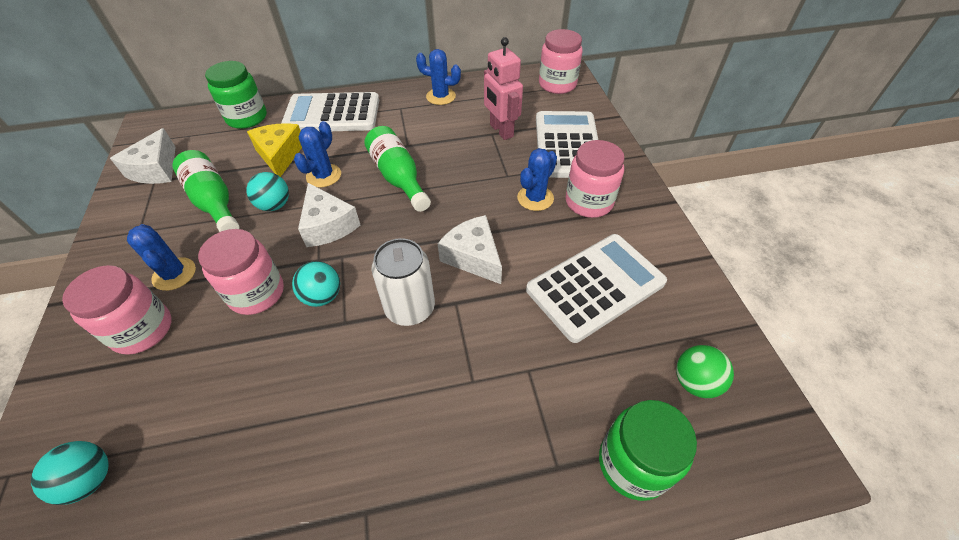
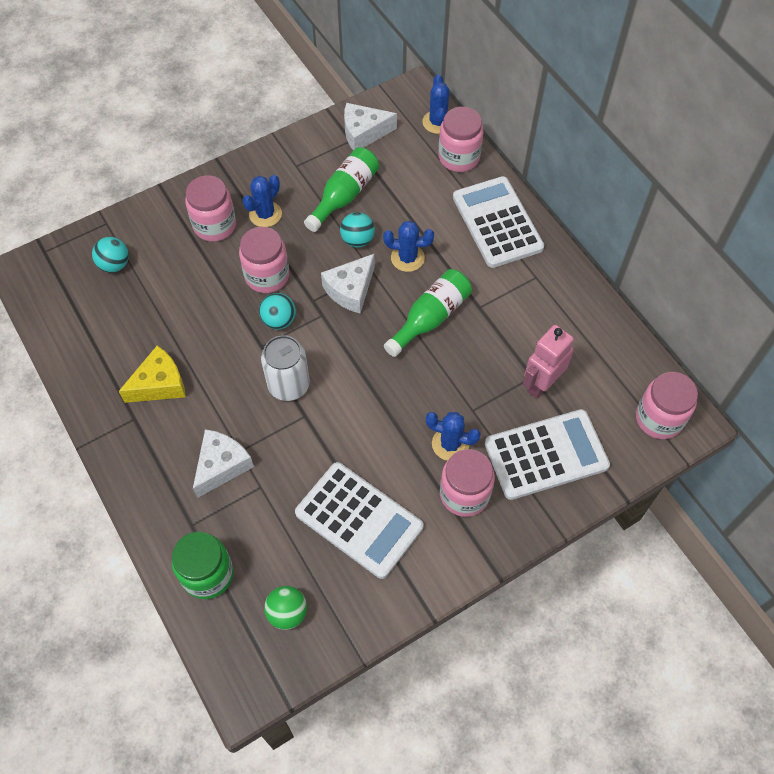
camera: 70 degrees right, 10 degrees up
green jar [205,61,267,129] -> pink jar [438,107,484,172]
yellow cheese [247,123,302,177] -> yellow cheese moved to [118,346,186,403]
blue cactus [416,49,461,105] -> blue cactus moved to [422,74,450,134]
white cheese [438,215,502,284] -> white cheese moved to [193,429,254,498]

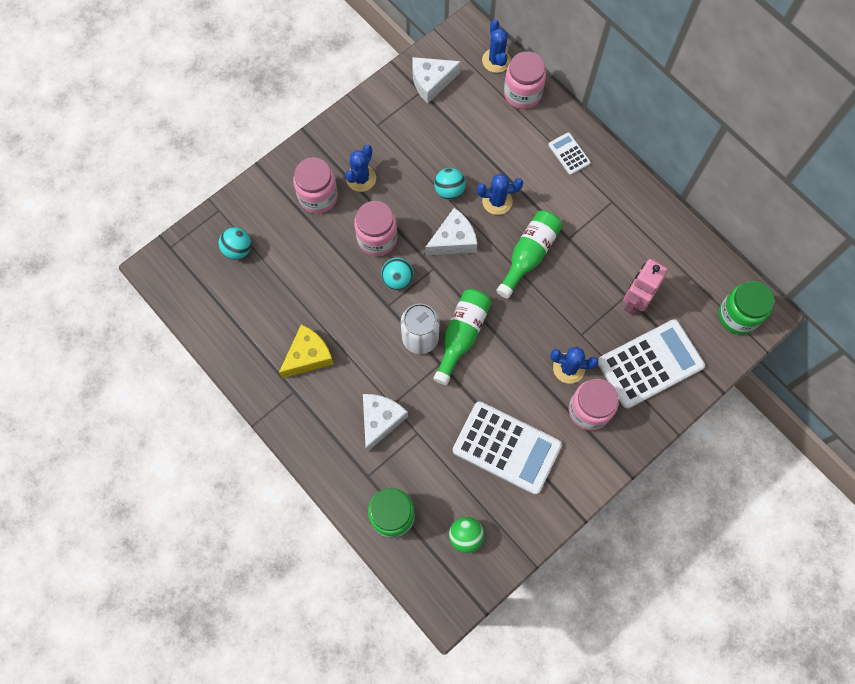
camera: 10 degrees left, 10 degrees up
green bottle [304,147,379,232] -> green bottle moved to [433,289,492,385]
white cheese [321,254,375,314] -> white cheese turned 150 degrees counterclockwise [425,208,477,255]
white calculator [453,176,544,268] -> white calculator [548,132,591,175], size x0.47
pink jar [636,372,698,439] -> green jar [719,281,774,335]

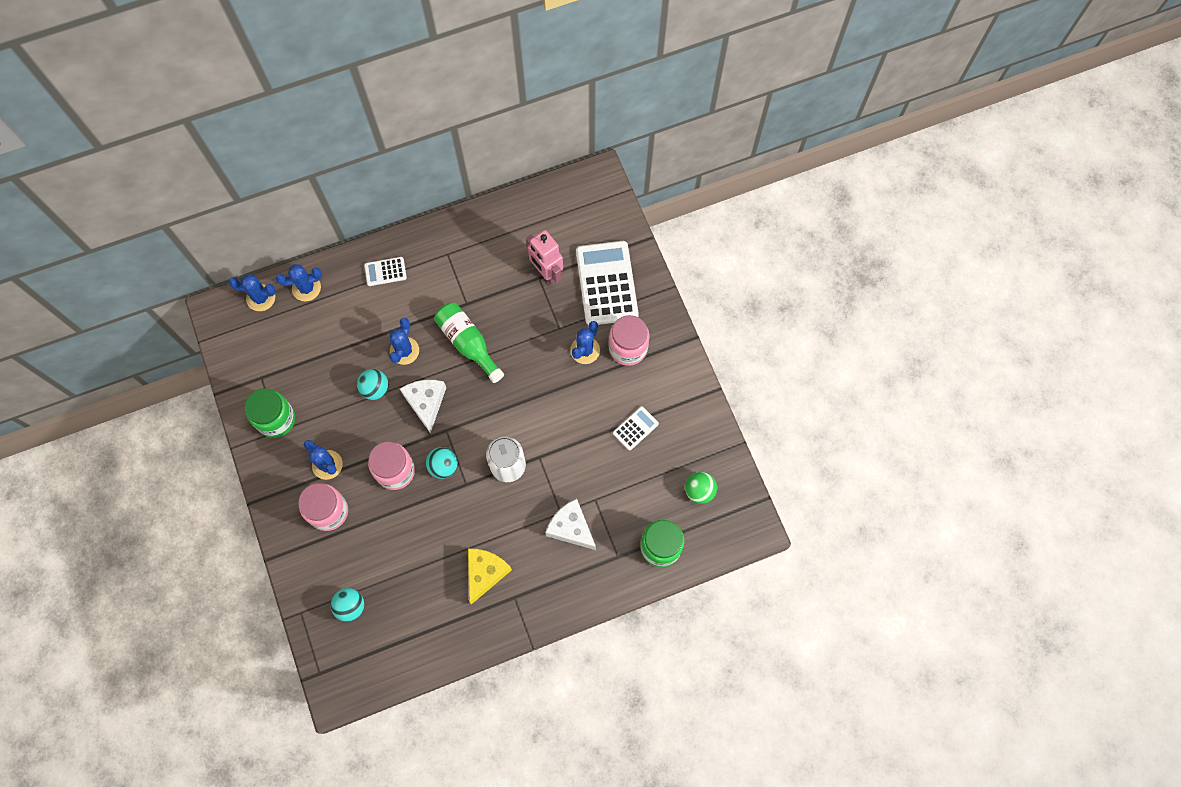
camera: 70 degrees left, 0 degrees up
yellow cheese [279,324,334,378] -> yellow cheese turned 45 degrees clockwise [468,549,512,604]
white cheese [412,57,461,103] -> none
green bottle [433,289,492,385] -> none
white calculator [453,401,562,495] -> white calculator [613,406,659,450], size x0.47
pink jar [504,51,546,109] -> blue cactus [276,264,322,301]
green jar [719,281,774,335] -> green jar moved to [245,388,295,438]

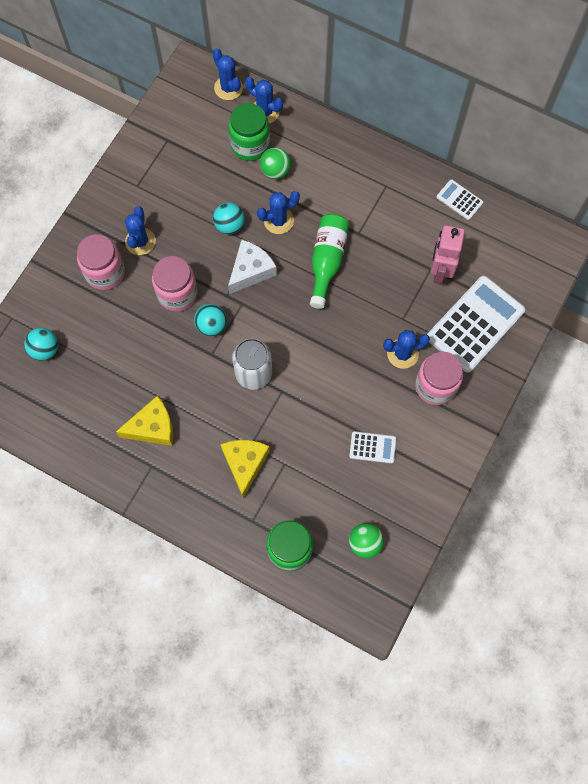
camera: 50 degrees right, 0 degrees up
green jar [245,388,295,438] -> green jar moved to [229,103,270,161]
white calculator [364,257,407,286] -> white calculator moved to [436,180,483,220]
white cheese [545,499,596,550] -> yellow cheese [220,440,270,498]
none -> green ball [260,148,291,179]

